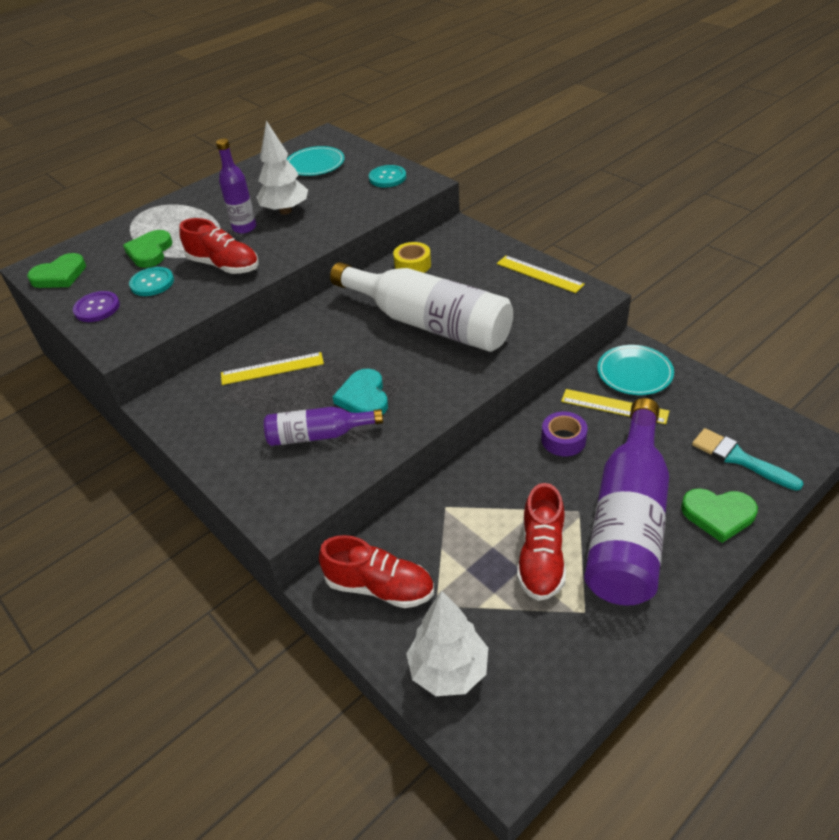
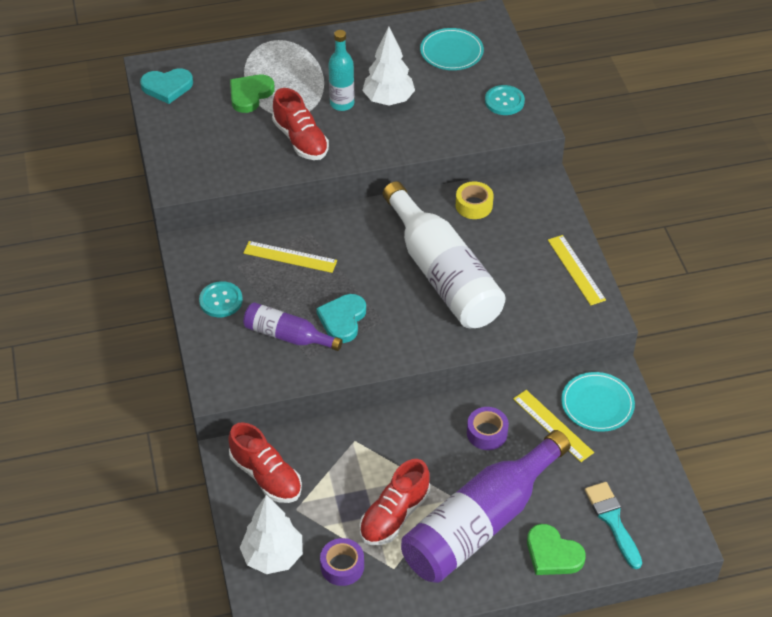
camera: 25 degrees right, 5 degrees up
green heart [27,253,86,288] -> turquoise heart [140,68,193,104]
purple button [73,291,120,322] -> none
turquoise button [129,267,174,296] -> turquoise button moved to [199,281,243,317]
purple bottle [216,139,256,234] -> turquoise bottle [328,30,354,111]
none -> purple tape [320,538,364,586]

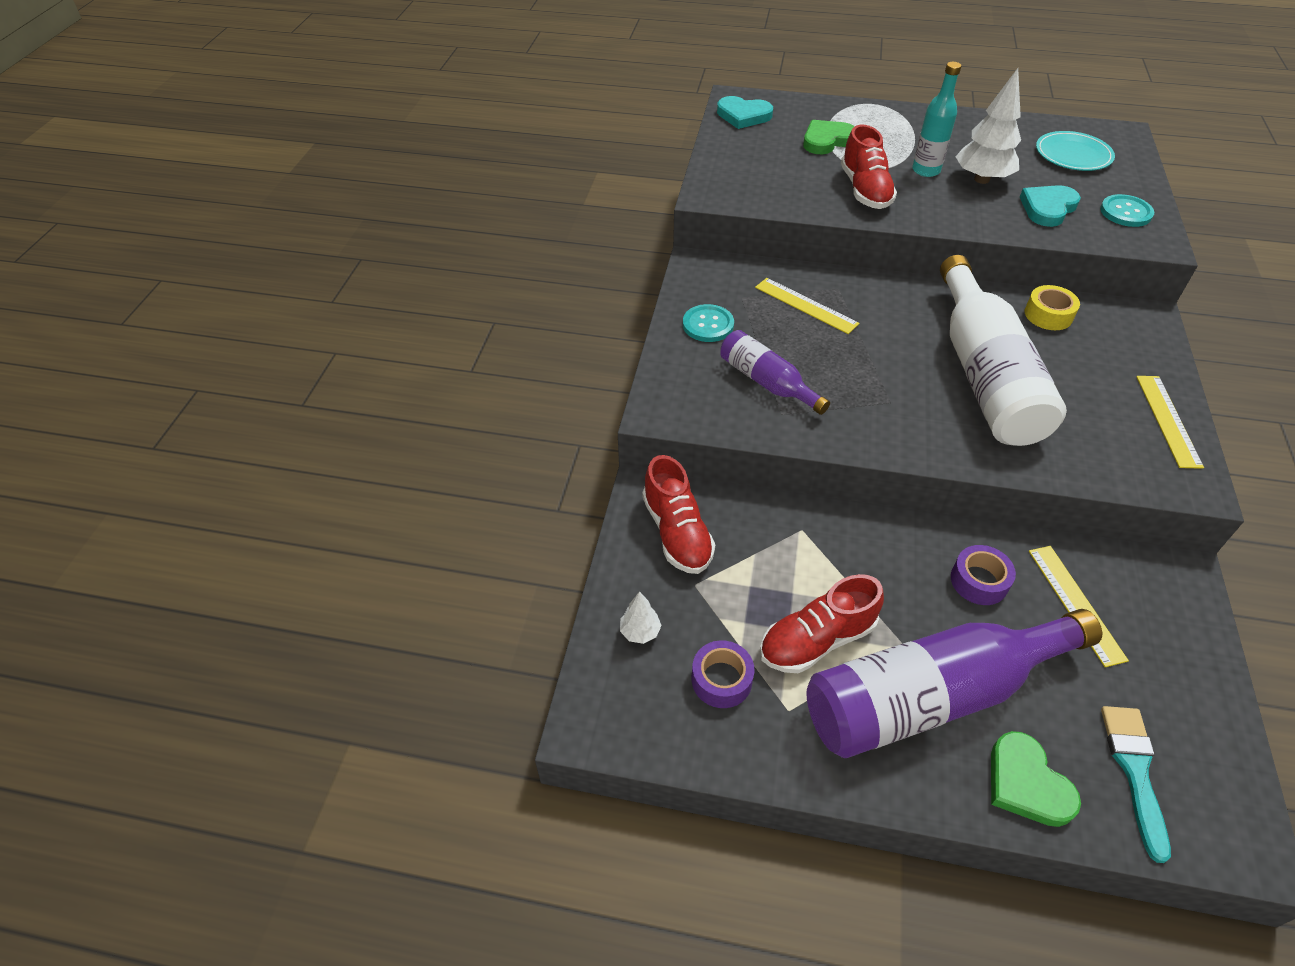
camera: 25 degrees right, 0 degrees up
white tree [240,495,303,574] -> white tree [620,591,662,644], size x0.49
turquoise heart [316,294,366,343] -> turquoise heart moved to [1020,185,1081,227]
turquoise plate [561,372,635,432] -> none

